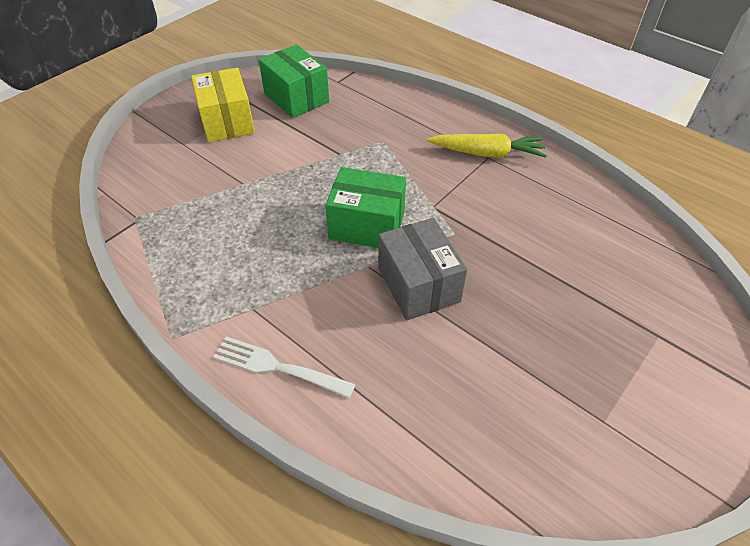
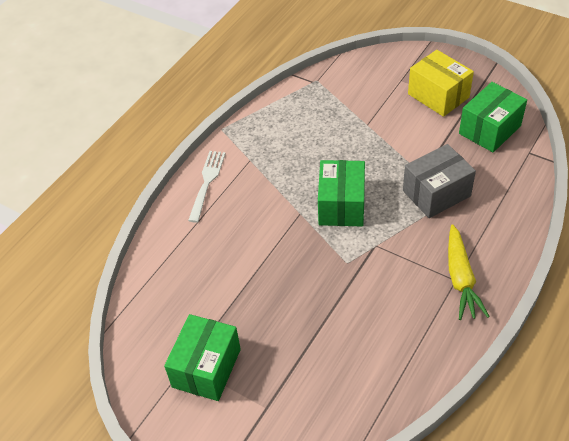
camera: 85 degrees right, 0 degrees up
yellow box [191,68,255,142] -> yellow box turned 75 degrees clockwise [408,50,474,117]
grey box [378,218,467,320] -> grey box moved to [403,144,476,218]
none -> green box [164,314,241,401]

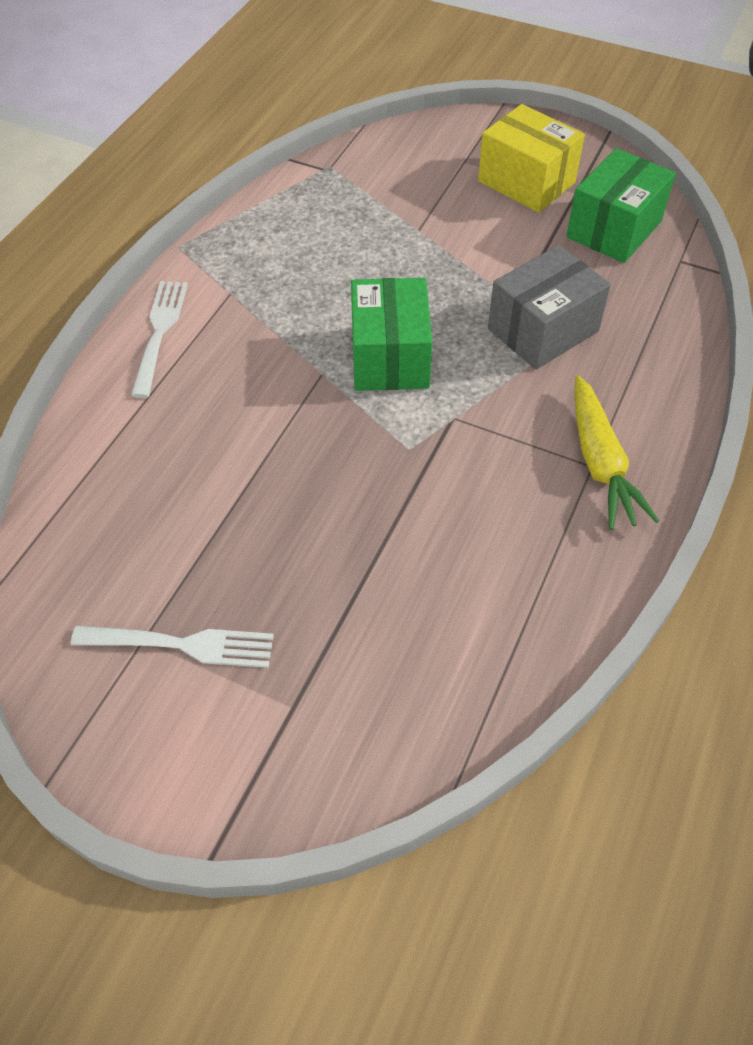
camera: 10 degrees left, 5 degrees up
green box [164,314,241,401] -> white fork [71,626,274,668]

